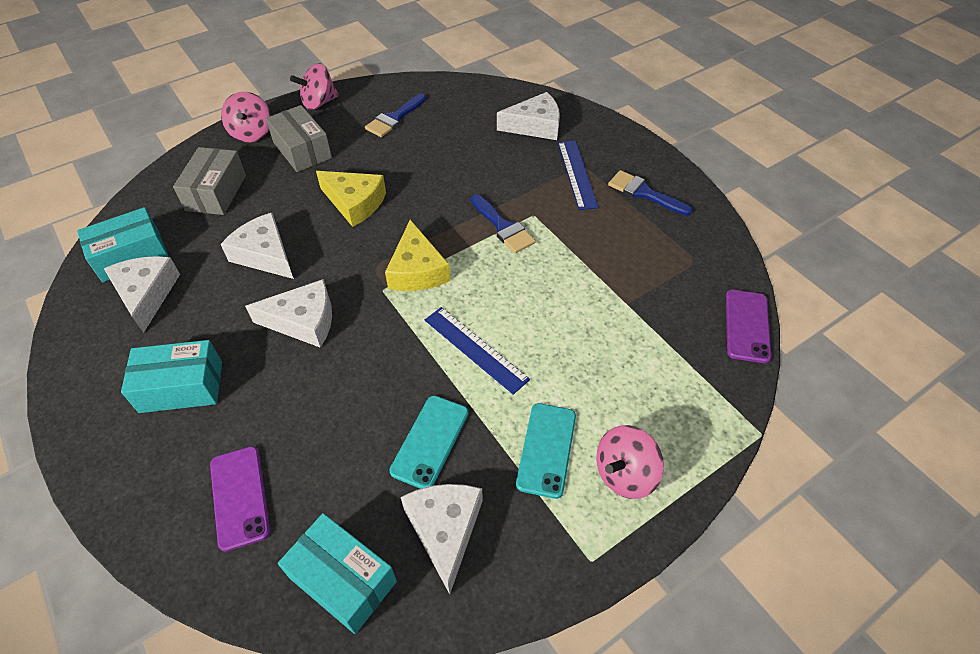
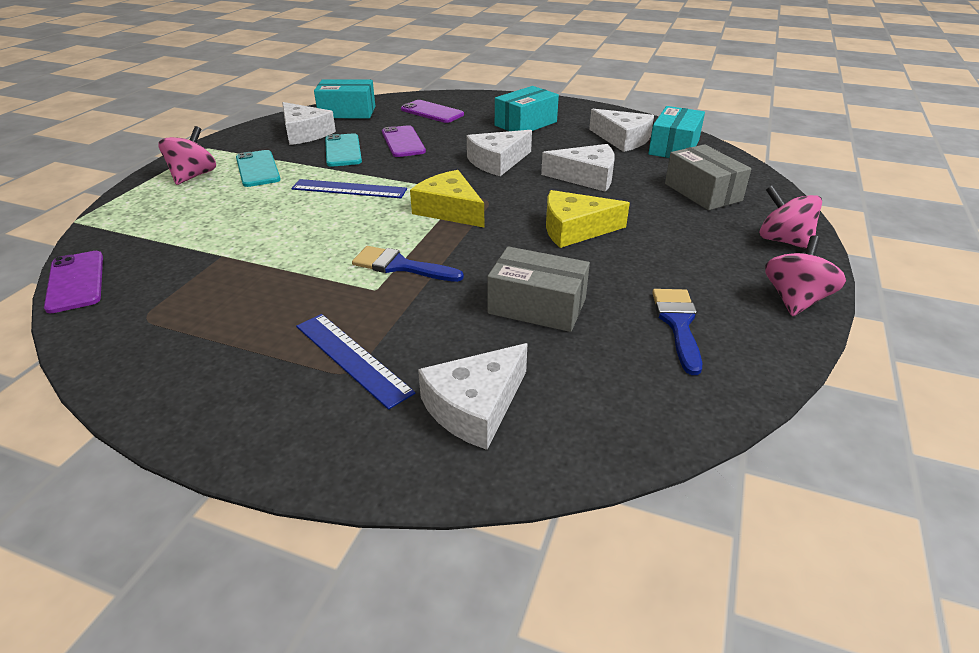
camera: 145 degrees right, 15 degrees down
grey box [266,105,332,172] -> grey box moved to [487,246,590,332]
blue brush [608,170,692,216] -> none
none -> purple phone [382,125,426,157]

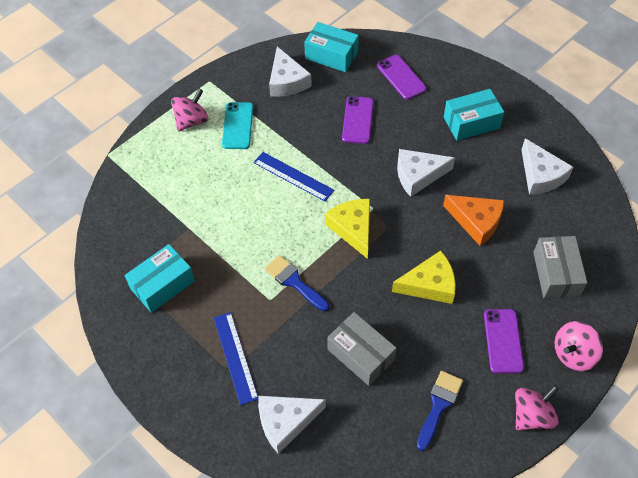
camera: 25 degrees right, 20 degrees up
purple phone [44,251,103,313] -> purple phone moved to [484,309,524,374]
turquoise phone [325,133,362,167] -> none
white cheese [541,144,615,192] -> orange cheese [443,195,504,246]
yellow cheese [546,190,630,248] -> yellow cheese turned 150 degrees clockwise [392,251,456,304]
turquoise box [648,106,705,158] -> turquoise box moved to [125,244,195,313]
pink spinning top [759,185,822,249] -> pink spinning top turned 105 degrees counterclockwise [555,321,603,371]

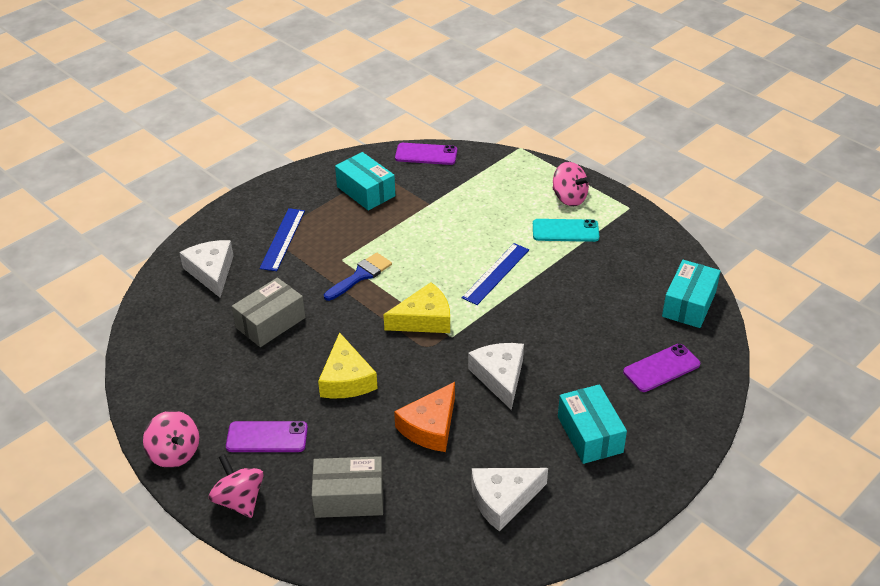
camera: 90 degrees right, 15 degrees down
blue ruler [214,312,258,405] -> blue ruler turned 60 degrees counterclockwise [260,208,305,271]
white cheese [269,46,312,97] -> none
purple phone [342,96,374,144] -> purple phone moved to [395,143,457,165]
blue brush [417,371,463,451] -> none

